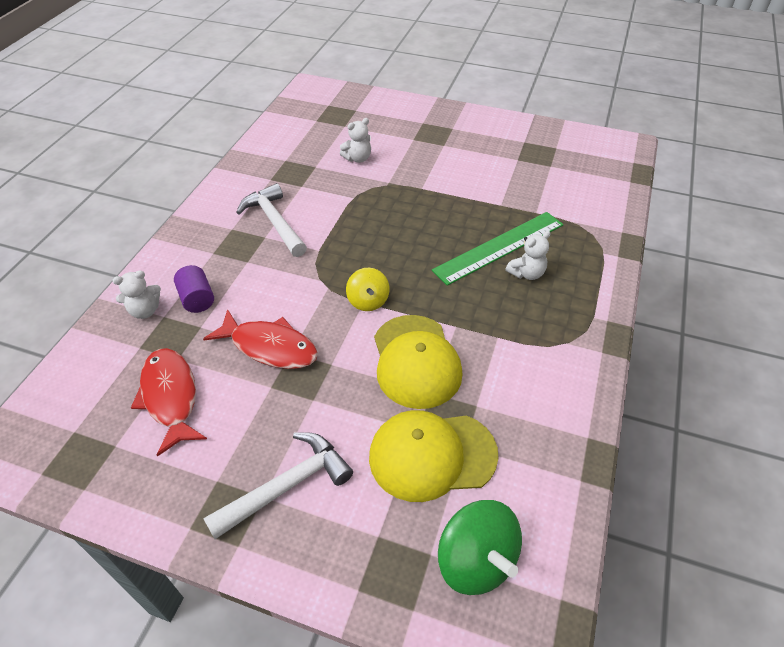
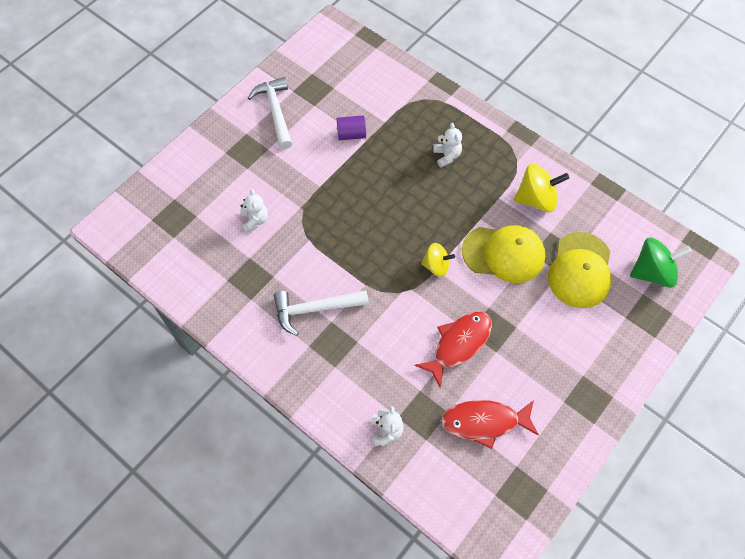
camera: 70 degrees left, 15 degrees up
purple cylinder [174,265,214,313] -> purple cylinder moved to [337,116,366,140]
white hammer [203,432,353,539] -> white hammer moved to [248,77,292,149]
green ruler [432,212,564,286] -> none
none -> yellow spinning top [514,164,569,212]

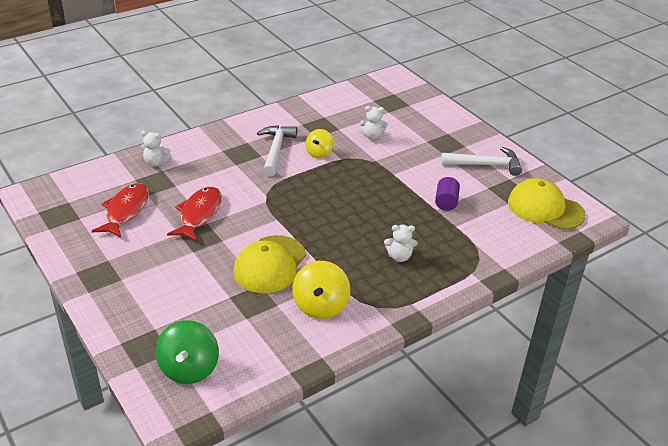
camera: 105 degrees right, 25 degrees down
red fish [415,312,492,388] -> red fish turned 135 degrees counterclockwise [167,187,222,242]
yellow spinning top [421,243,455,277] -> yellow spinning top moved to [306,129,334,158]
yellow cap [548,232,611,308] -> yellow cap moved to [508,178,586,230]

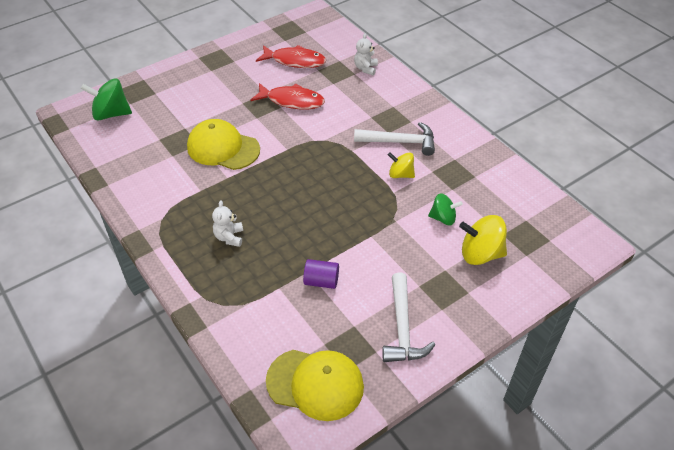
camera: 90 degrees right, 10 degrees up
yellow spinning top [292,261,350,319] -> yellow spinning top moved to [459,215,507,265]
white teddy bear [360,106,388,140] -> green spinning top [428,193,463,225]
yellow cap [508,178,586,230] -> yellow cap turned 75 degrees clockwise [266,350,364,421]

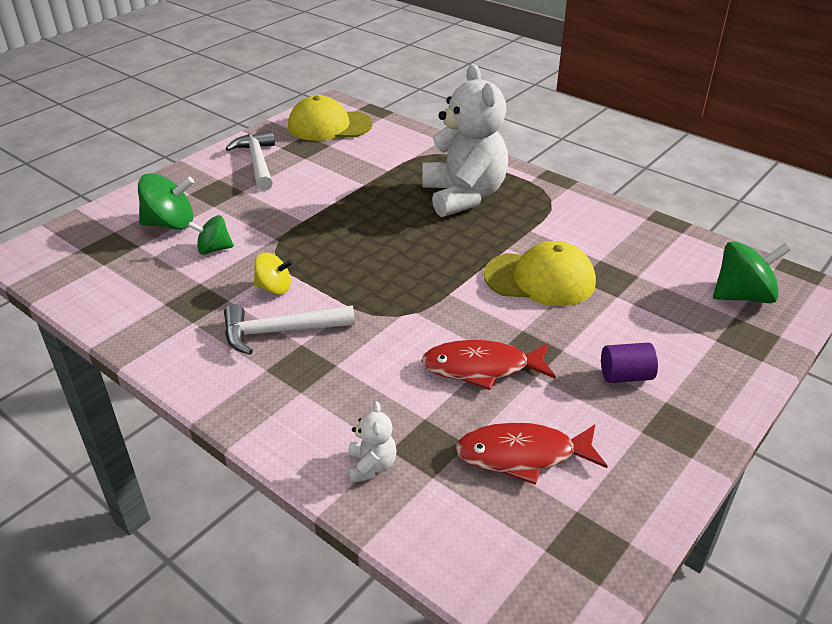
camera: 165 degrees right, 10 degrees down
white teddy bear [212,200,243,247] -> white teddy bear [422,64,508,217], size x2.45
purple cylinder [303,259,339,289] -> purple cylinder moved to [601,343,658,383]
yellow spinning top [459,215,507,265] -> green spinning top [138,173,194,230]

